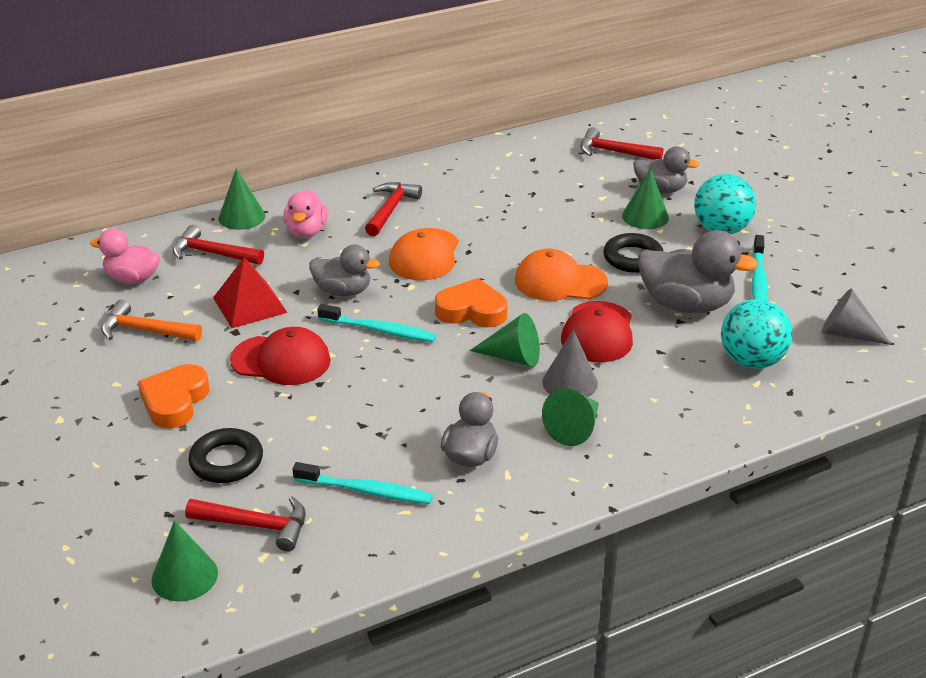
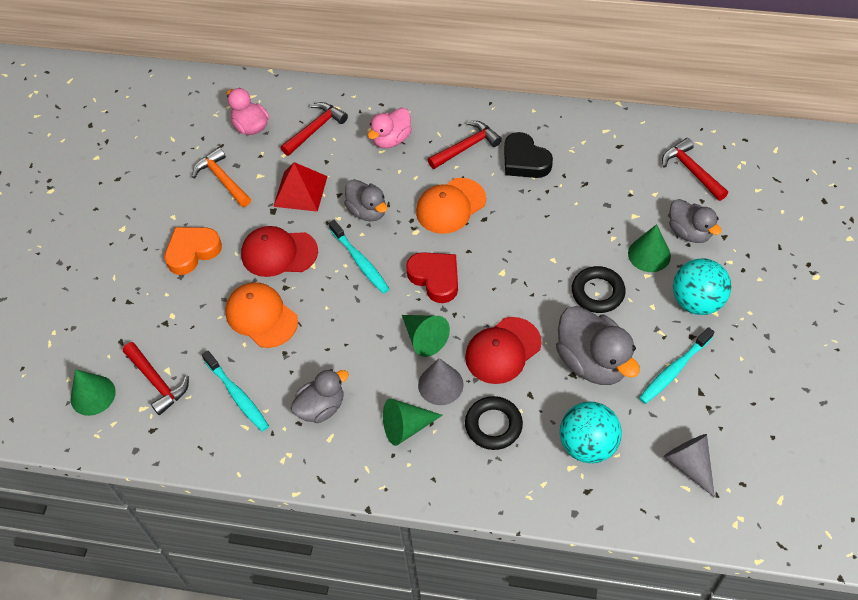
camera: 40 degrees right, 20 degrees up
red hammer [173,225,264,265] -> red hammer turned 75 degrees clockwise [281,102,348,156]
black ring [188,428,263,483] -> black ring moved to [465,396,523,450]
green cone [219,169,265,230] -> none
red cap [230,327,331,385] -> red cap turned 135 degrees clockwise [241,226,318,277]
orange heart [435,278,508,327] -> red heart [406,252,458,303]
orange cap [515,249,608,301] -> orange cap moved to [225,282,298,348]
none -> black heart [504,132,553,178]

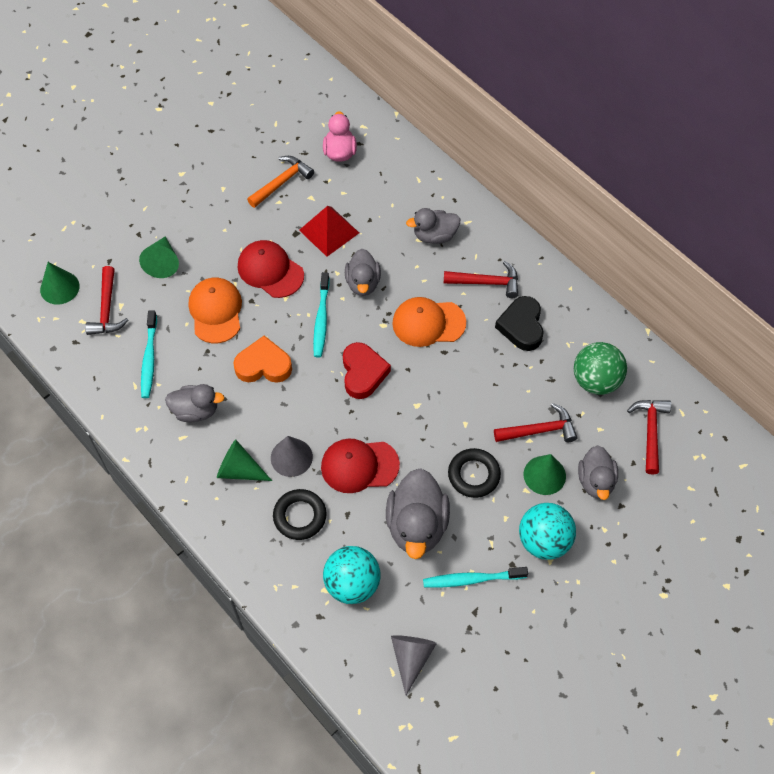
camera: 35 degrees right, 5 degrees up
orange heart [164,227,222,275] -> orange heart moved to [233,336,292,383]
orange hammer [192,147,251,207] -> orange hammer turned 45 degrees clockwise [247,156,314,208]
red hammer [281,102,348,156] -> red hammer moved to [494,403,577,442]
pink duck [368,108,412,148] -> grey duck [406,208,460,244]
green cone [402,315,450,357] -> green cone moved to [139,236,179,278]
none -> green ball [574,342,627,395]

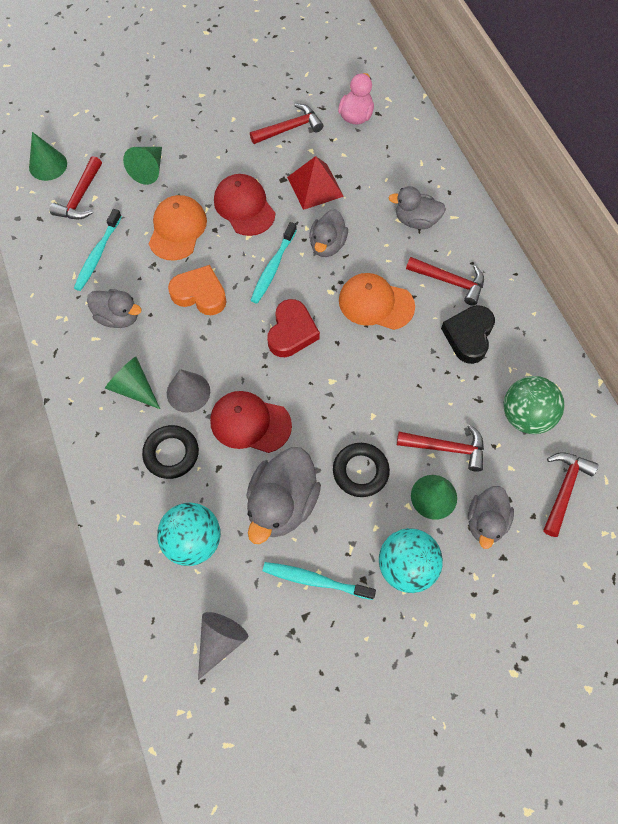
camera: 20 degrees right, 5 degrees up
orange hammer [247,156,314,208] -> red hammer [250,103,323,144]

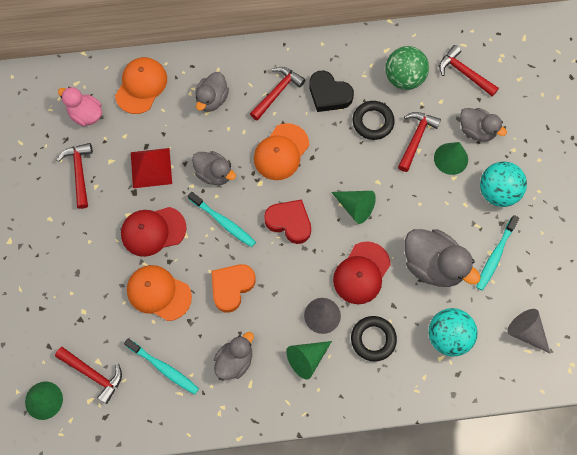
camera: 75 degrees left, 5 degrees up
green cone [123,147,162,185] -> green cone moved to [331,191,376,224]
black ring [333,443,390,497] -> black ring moved to [353,101,395,140]
none -> orange cap [115,57,167,114]

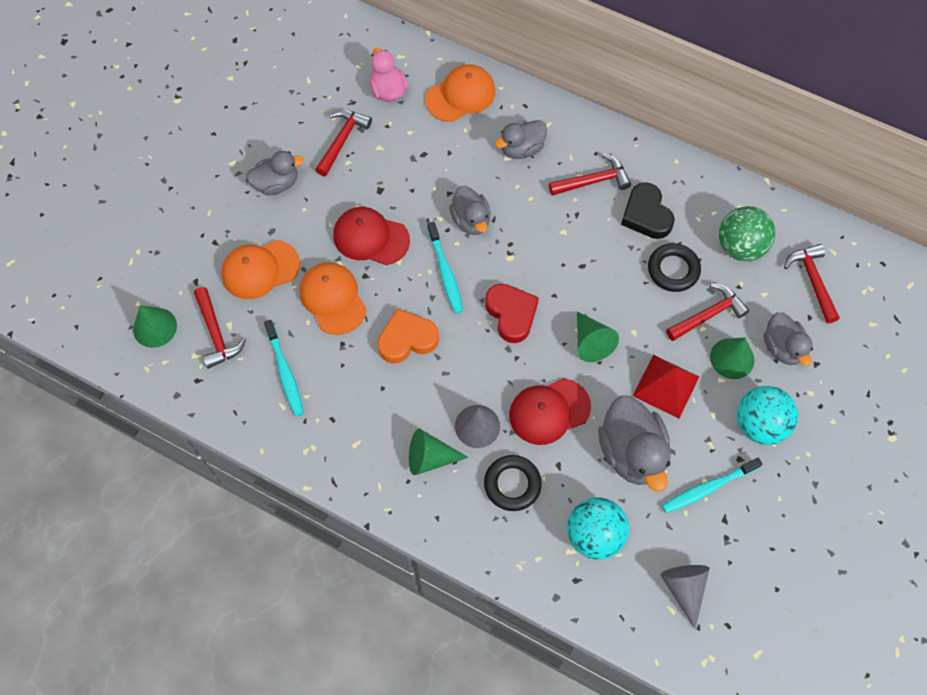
camera: 35 degrees right, 5 degrees down
red pyramid [131,148,172,188] -> red pyramid moved to [633,355,699,419]
grey duck [214,332,254,380] -> grey duck moved to [246,151,304,195]
orange cap [254,123,309,180] -> orange cap moved to [221,240,300,299]

